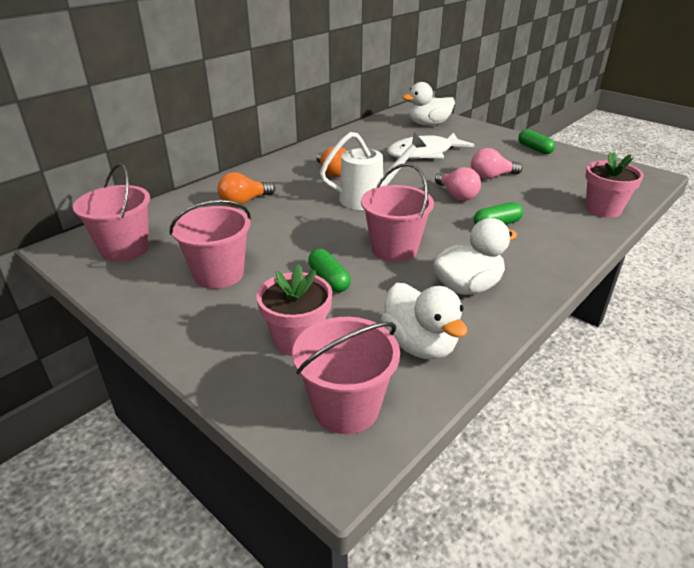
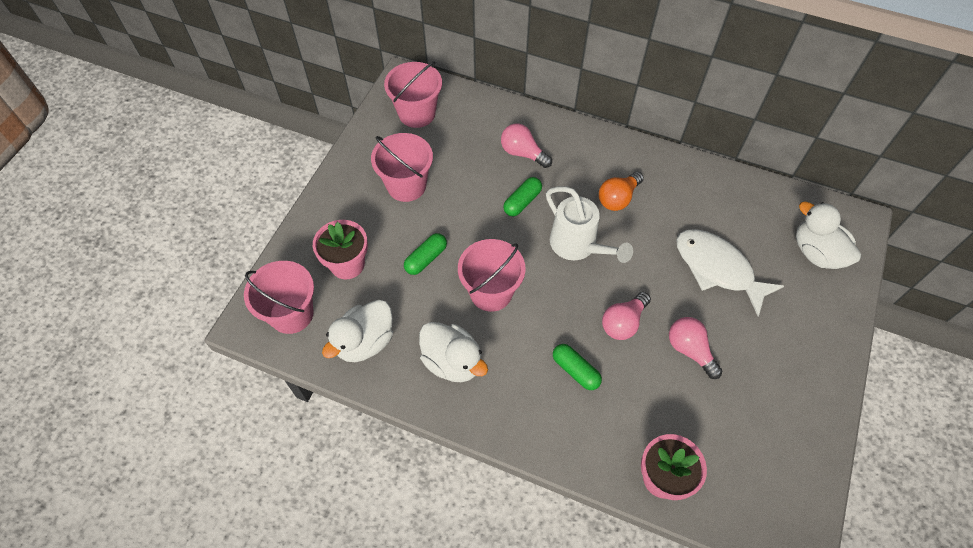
camera: 70 degrees right, 25 degrees up
orange light bulb [218,172,275,206] -> pink light bulb [501,123,552,168]
green capsule [518,129,555,154] -> green capsule moved to [503,177,542,216]

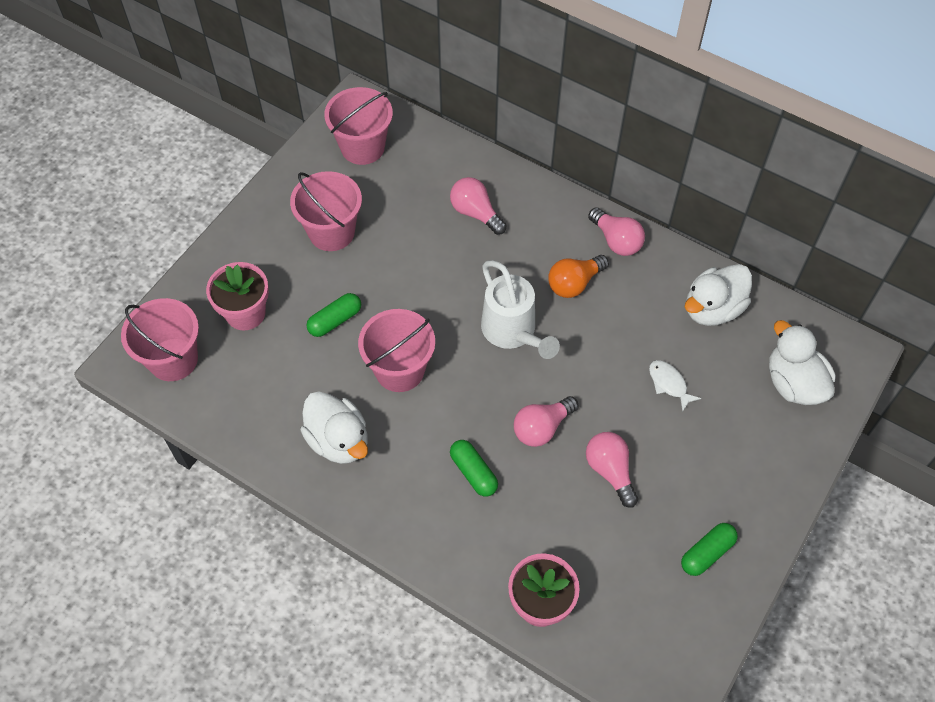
camera: 10 degrees right, 0 degrees up
white duck [322,300,393,362] -> white duck moved to [685,264,752,326]
green capsule [503,177,542,216] -> green capsule moved to [681,523,738,576]
white fish [676,229,784,316] -> white fish [649,360,701,412], size x0.46
none -> pink light bulb [588,208,645,256]

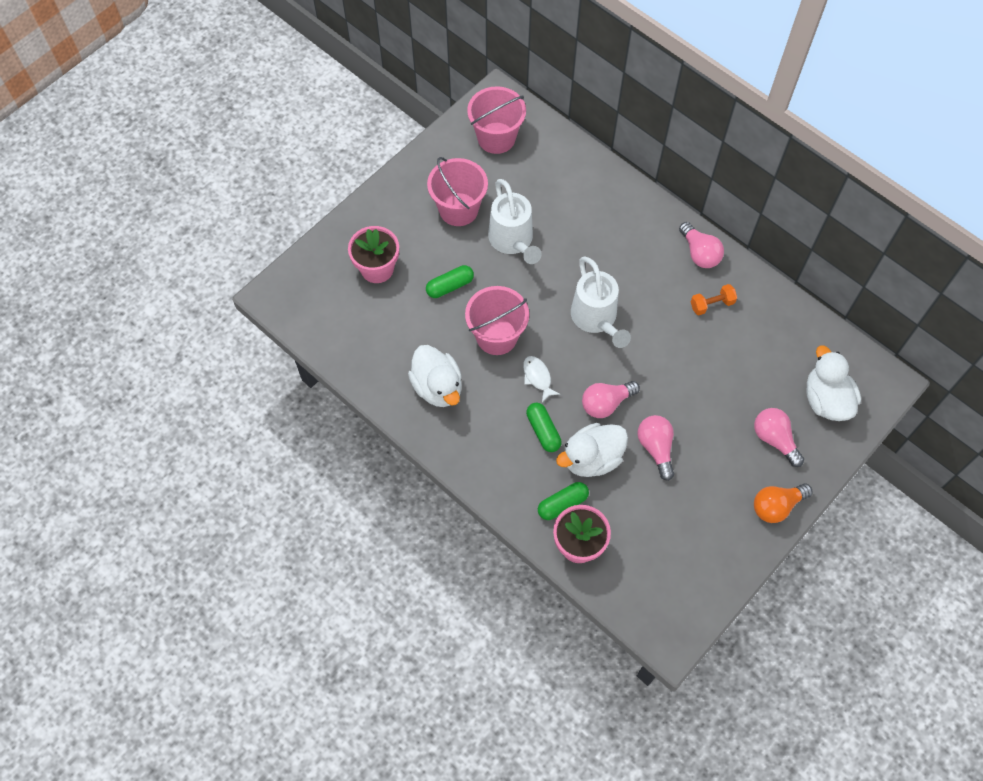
camera: 10 degrees right, 5 degrees up
pink bucket [121,298,199,381] -> none
pink light bulb [450,177,507,235] -> pink light bulb moved to [754,408,804,467]
orange light bulb [548,255,609,298] -> orange light bulb moved to [754,483,813,523]
white fish [649,360,701,412] -> white fish moved to [523,356,560,402]
green capsule [681,523,738,576] -> green capsule moved to [538,482,589,520]
white duck [685,264,752,326] -> white duck moved to [556,423,628,477]
none -> white watering can [488,179,542,264]
none -> orange dumbbell [691,284,737,315]

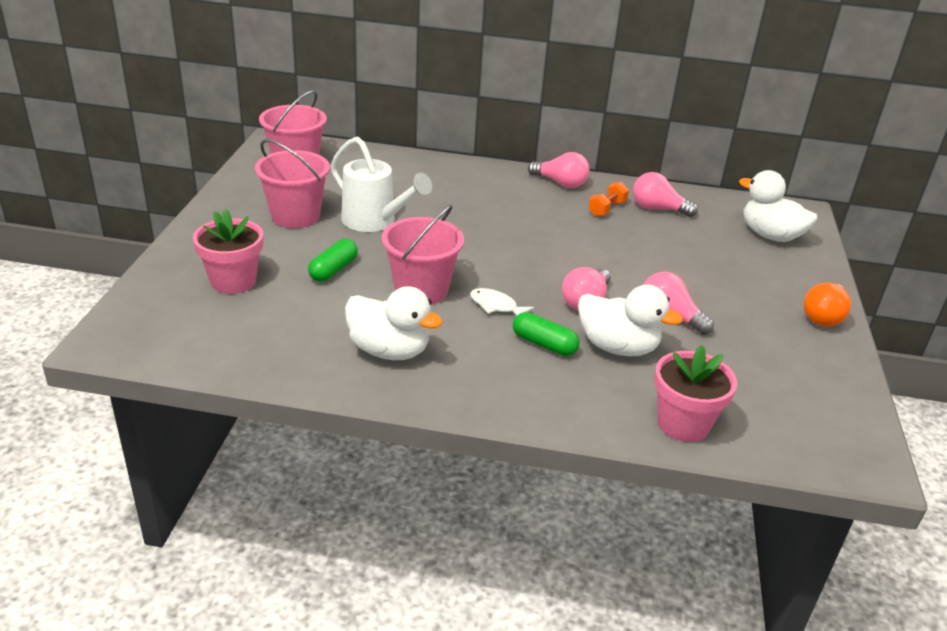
camera: 35 degrees left, 30 degrees down
green capsule [538,482,589,520] -> none
white duck [556,423,628,477] -> white duck turned 90 degrees counterclockwise [578,285,683,356]
white watering can [571,256,631,348] -> none
pink light bulb [754,408,804,467] -> pink light bulb moved to [633,172,698,217]

